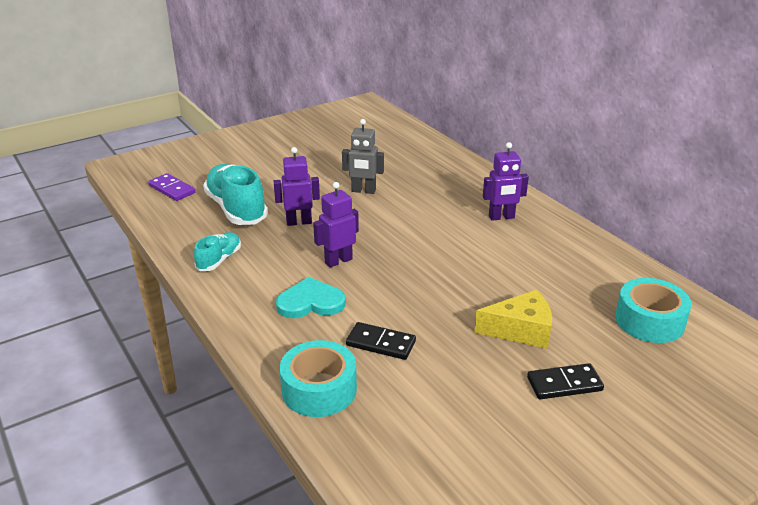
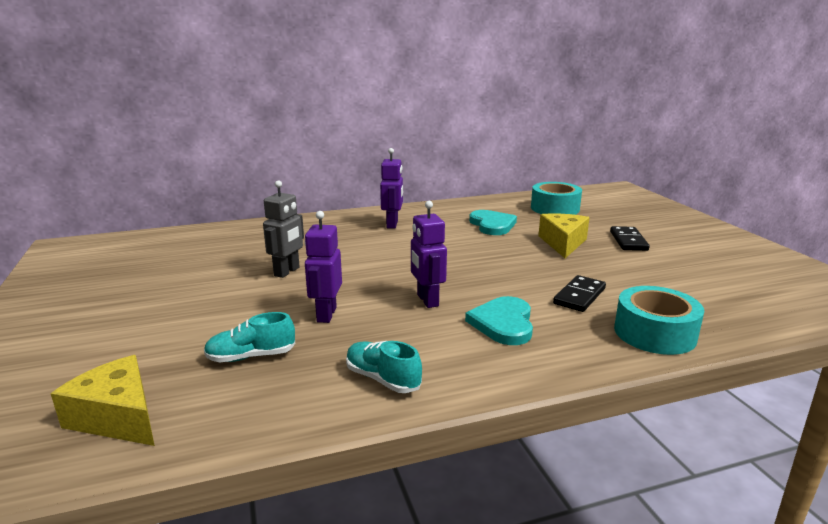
camera: 75 degrees left, 10 degrees down
purple domino [148,173,195,201] -> yellow cheese [51,355,155,446]
turquoise shoe [203,164,268,225] -> turquoise shoe [204,312,295,362], size x0.54
none -> turquoise heart [469,210,517,235]

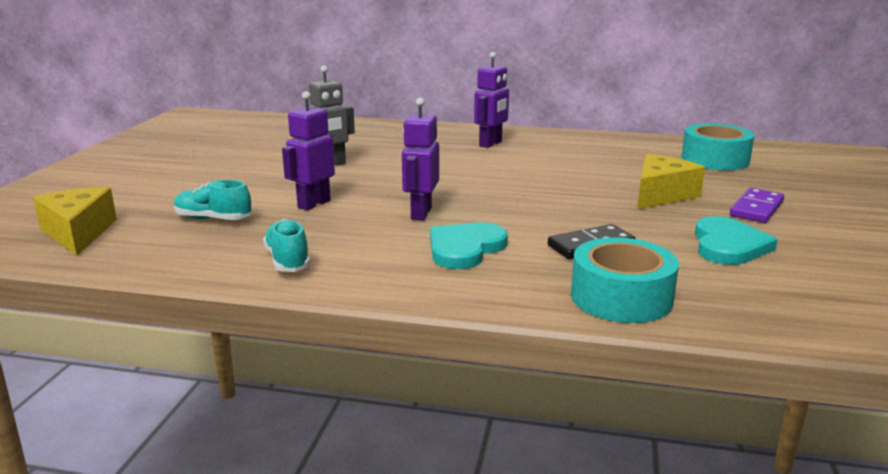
camera: 30 degrees right, 0 degrees up
turquoise heart [469,210,517,235] -> turquoise heart moved to [695,216,778,265]
black domino [610,226,649,251] -> purple domino [730,188,784,223]

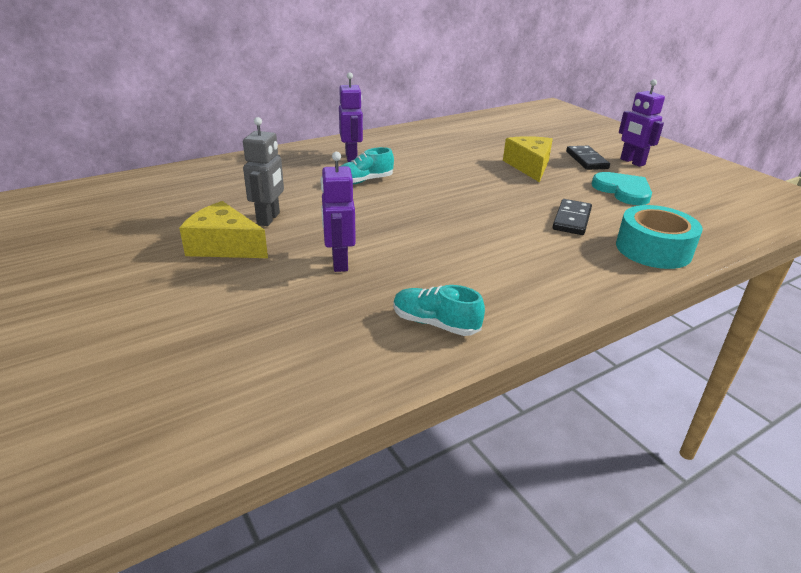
camera: 45 degrees left, 10 degrees up
yellow cheese [33,187,117,256] -> yellow cheese moved to [179,201,268,258]
turquoise shoe [174,180,251,220] -> turquoise shoe moved to [341,147,394,184]
purple robot [402,97,439,220] -> purple robot moved to [619,79,665,167]
turquoise heart [430,223,508,269] -> none
turquoise tape [681,123,754,170] -> none
purple domino [730,188,784,223] -> black domino [566,146,610,170]

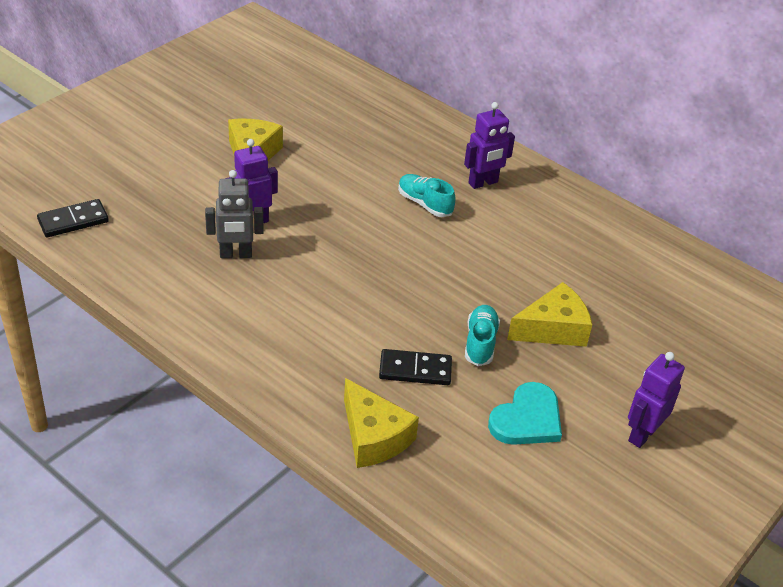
camera: 70 degrees right, 10 degrees up
grey robot [243,117,284,226] -> grey robot moved to [205,170,264,258]
turquoise shoe [393,285,485,336] -> turquoise shoe moved to [465,305,500,366]
black domino [566,146,610,170] -> black domino moved to [37,199,109,237]
turquoise tape [616,205,703,269] -> yellow cheese [344,378,419,468]

